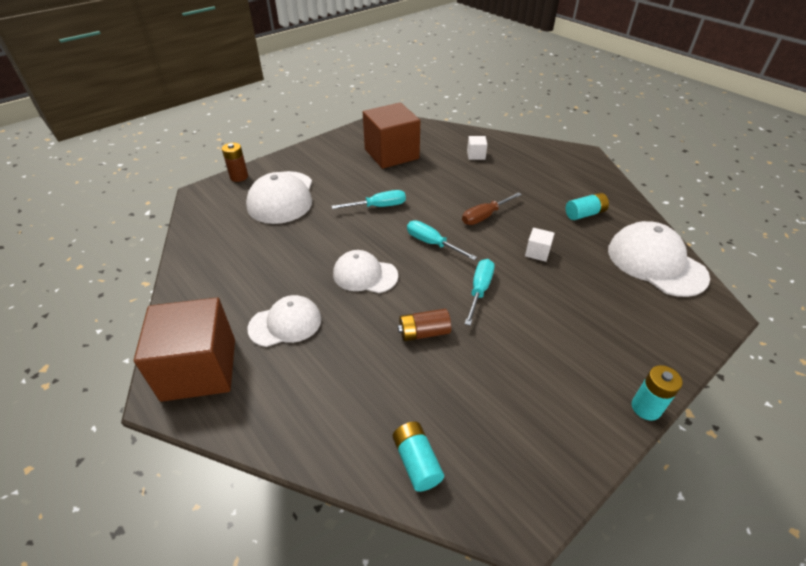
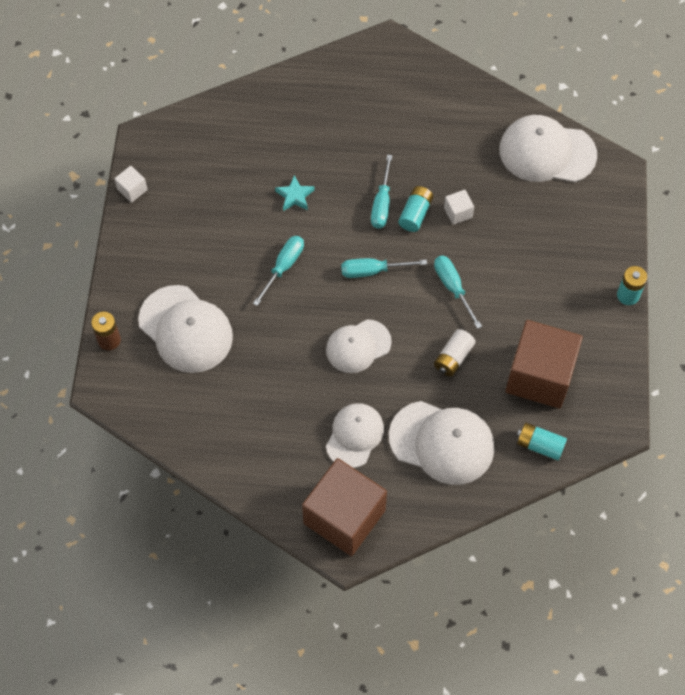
camera: 45 degrees left, 20 degrees up
brown cube [363,102,420,169] -> brown cube moved to [505,320,583,409]
brown battery [398,309,451,341] -> white battery [434,329,476,377]
brown screwdriver [462,192,522,225] -> turquoise screwdriver [371,155,392,229]
white cube [467,136,487,160] -> white cube moved to [114,166,148,203]
turquoise battery [566,193,609,220] -> turquoise battery moved to [398,186,433,232]
none -> turquoise star [275,175,315,211]
none -> white cap [389,401,494,485]

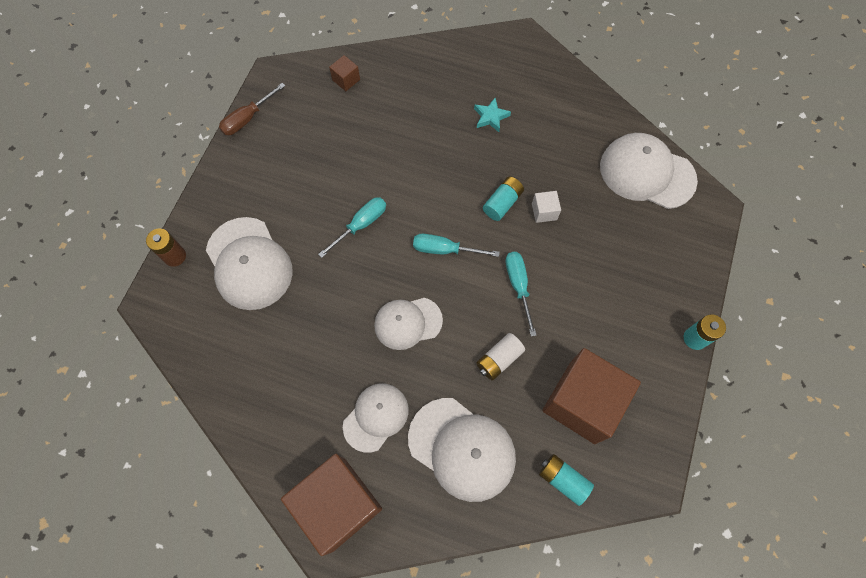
camera: 15 degrees right, 5 degrees up
white cube [114,166,148,203] -> brown screwdriver [219,83,285,135]
turquoise star [275,175,315,211] -> turquoise star moved to [474,98,511,132]
turquoise screwdriver [371,155,392,229] -> none
none -> brown cube [329,55,360,91]

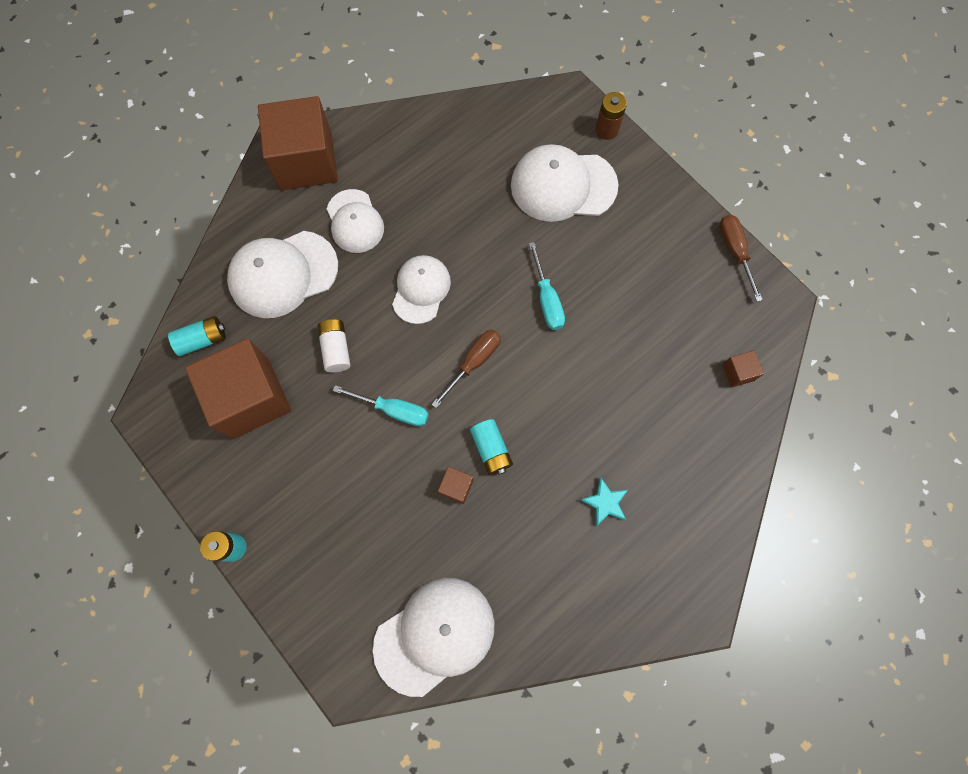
camera: 120 degrees right, 5 degrees up
turquoise screwdriver [413,234,500,257] -> brown screwdriver [431,329,501,408]
white cube [532,191,561,223] -> brown cube [438,466,474,504]

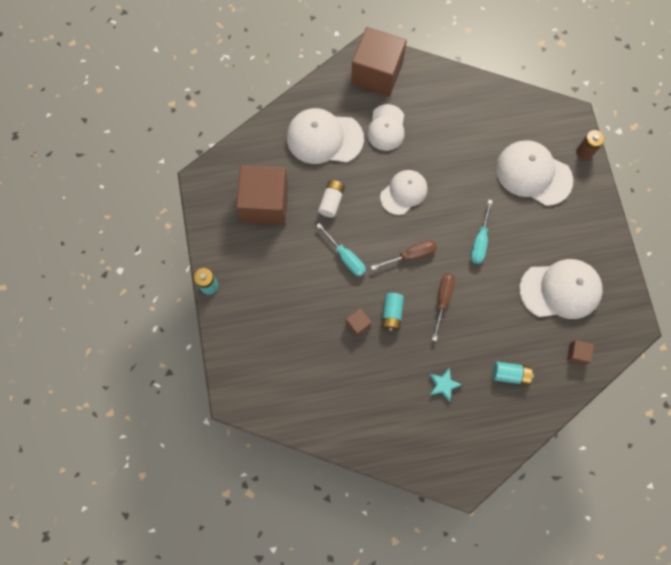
camera: 30 degrees right, 0 degrees up
turquoise battery [168,316,226,356] -> turquoise battery moved to [493,362,534,385]
white cap [373,578,495,697] -> white cap moved to [519,259,603,319]
brown screwdriver [719,215,763,302] -> brown screwdriver moved to [432,273,455,341]

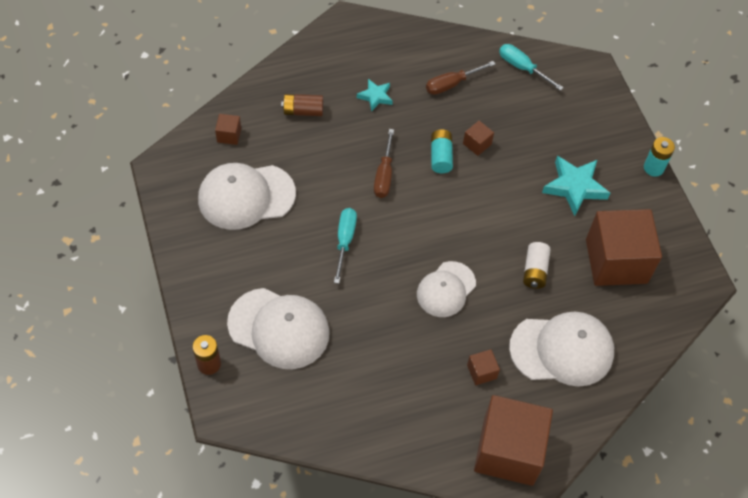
camera: 170 degrees right, 15 degrees down
turquoise screwdriver [316,223,366,276] -> turquoise screwdriver moved to [499,44,564,91]
white cap [367,104,404,151] -> brown cube [467,349,500,385]
brown screwdriver [371,240,437,270] -> brown screwdriver moved to [426,61,496,95]
turquoise battery [493,362,534,385] -> brown battery [281,94,323,116]
none -> turquoise star [542,156,610,216]

